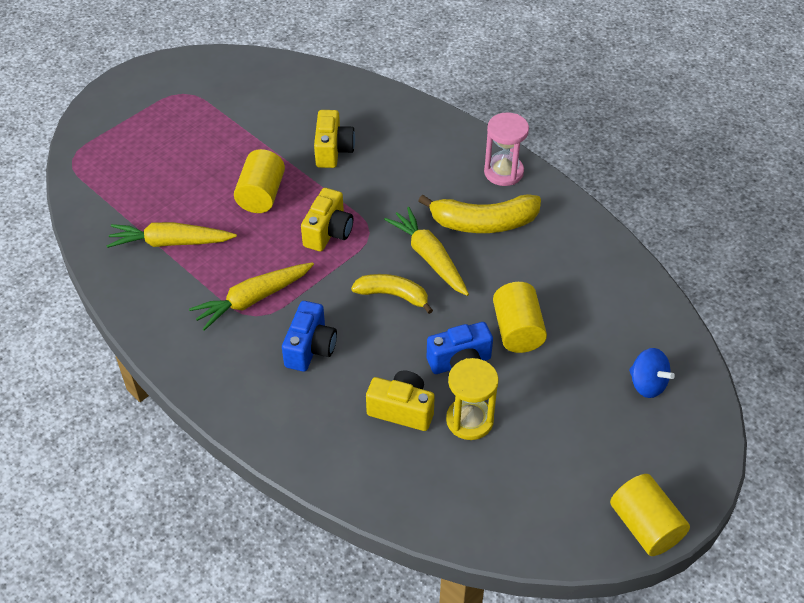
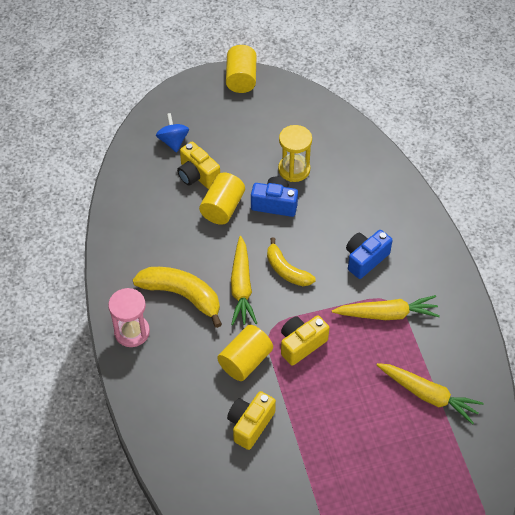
camera: 150 degrees left, 5 degrees up
yellow cylinder [234,149,285,213] -> yellow cylinder moved to [217,325,273,381]
yellow camera [366,371,435,431] -> yellow camera moved to [177,142,220,189]

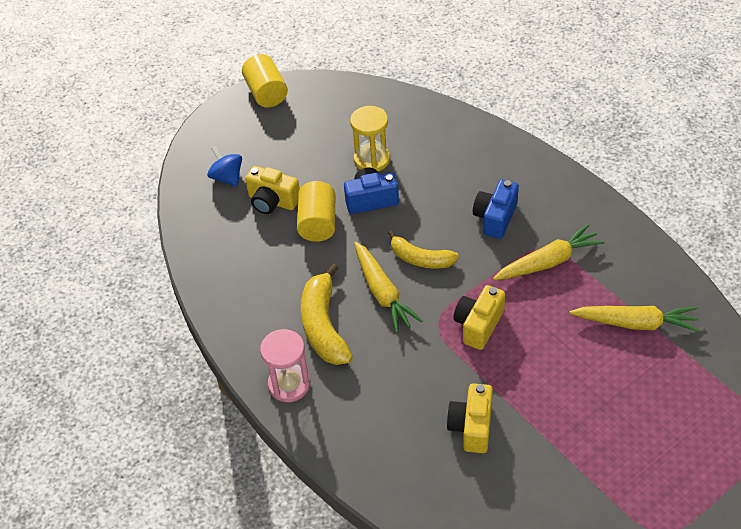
camera: 20 degrees left, 5 degrees down
yellow banana [133,267,222,328] -> yellow banana turned 105 degrees counterclockwise [301,264,353,365]
yellow cylinder [217,325,273,381] -> none

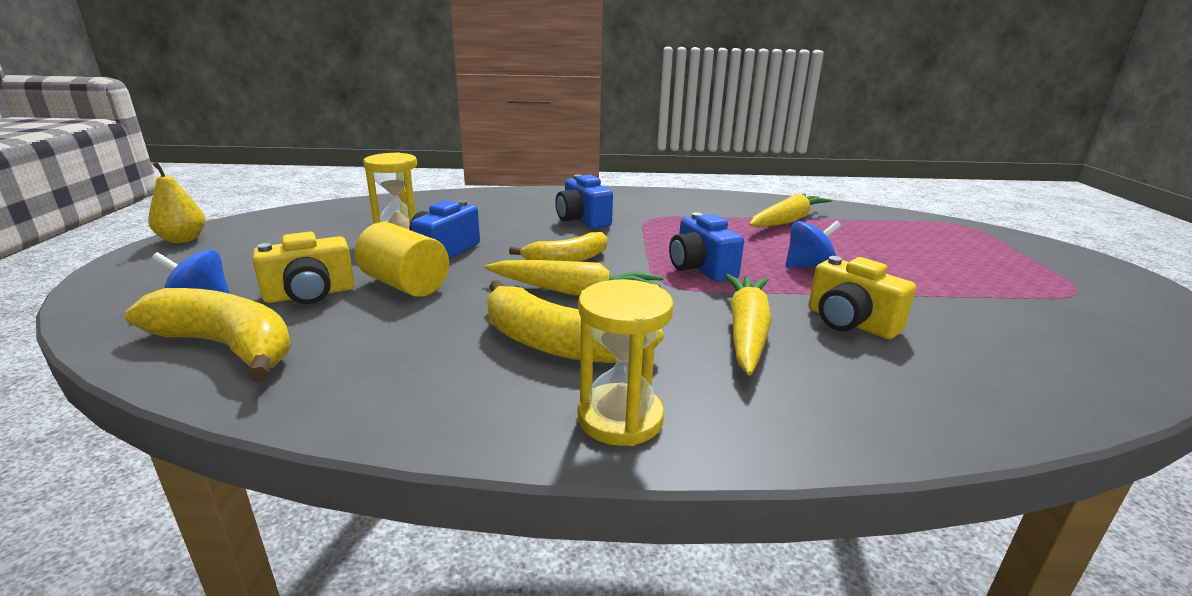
camera: 55 degrees left, 25 degrees down
yellow cylinder [242,54,288,108] -> yellow pear [148,162,205,243]
pink hourglass [260,329,310,402] -> yellow hourglass [577,279,674,446]
yellow camera [454,285,505,350] -> blue camera [669,212,744,282]
yellow carrot [493,224,605,280] -> yellow carrot moved to [725,274,772,375]
none -> yellow banana [125,288,291,382]
none -> blue spinning top [786,221,841,268]

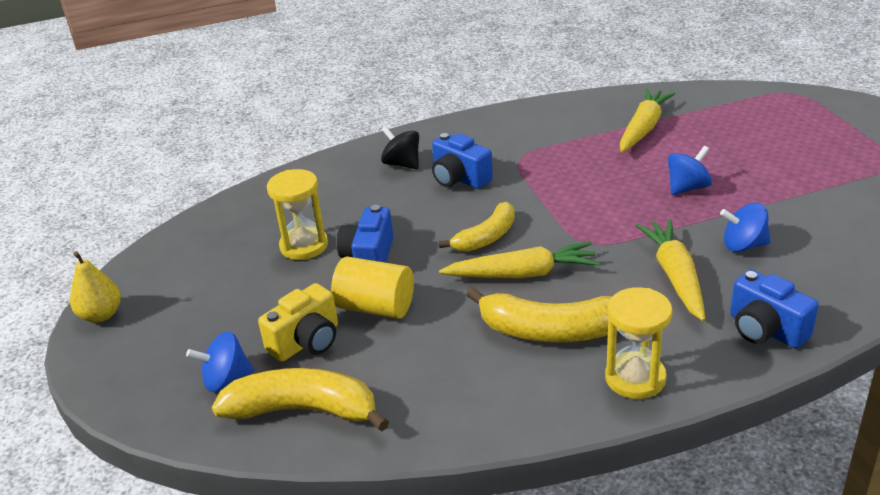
camera: 15 degrees left, 10 degrees up
blue camera [669,212,744,282] -> blue camera moved to [730,270,819,348]
yellow camera [808,256,916,339] -> blue spinning top [720,203,771,252]
none -> black spinning top [381,126,419,169]

